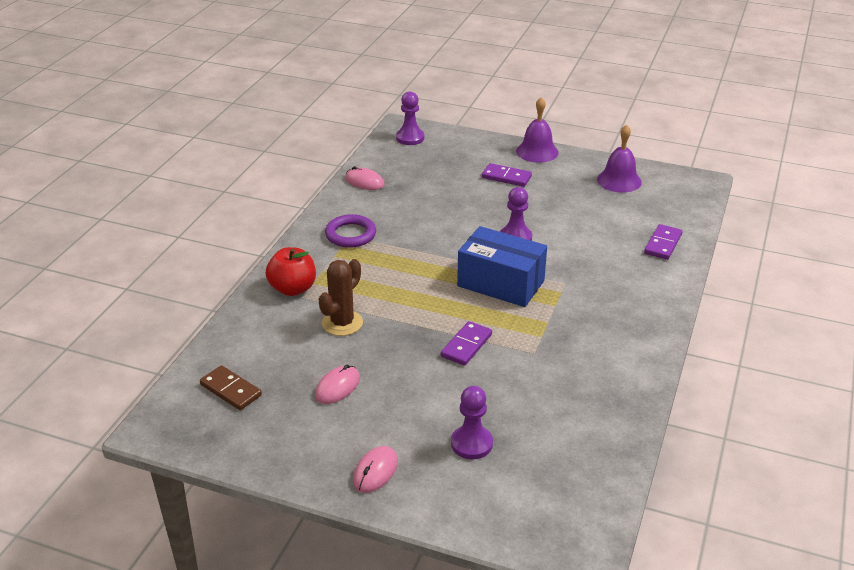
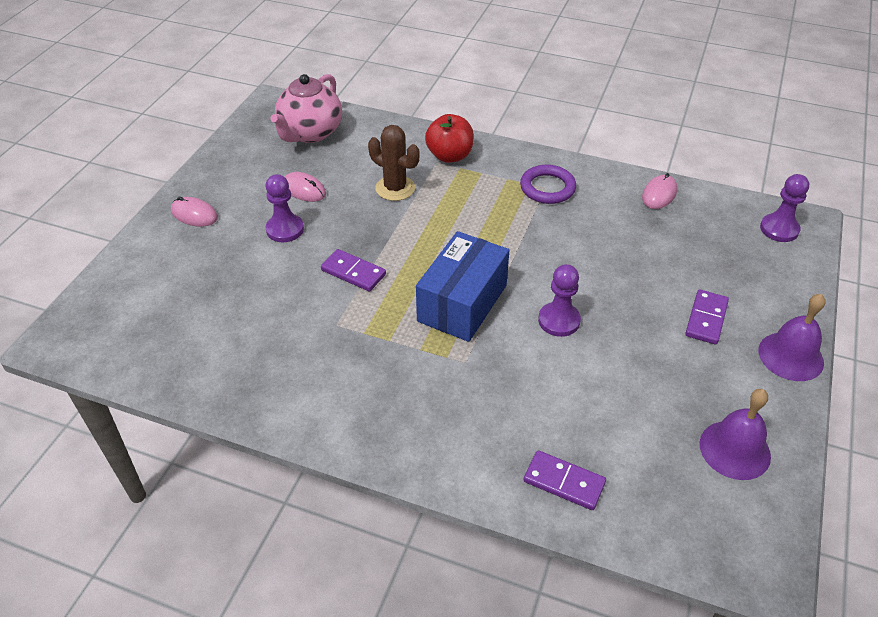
camera: 90 degrees right, 10 degrees up
brown domino [200,365,262,410] -> pink teapot [270,74,342,143]
purple pawn [451,386,493,459] -> purple pawn moved to [265,174,304,242]

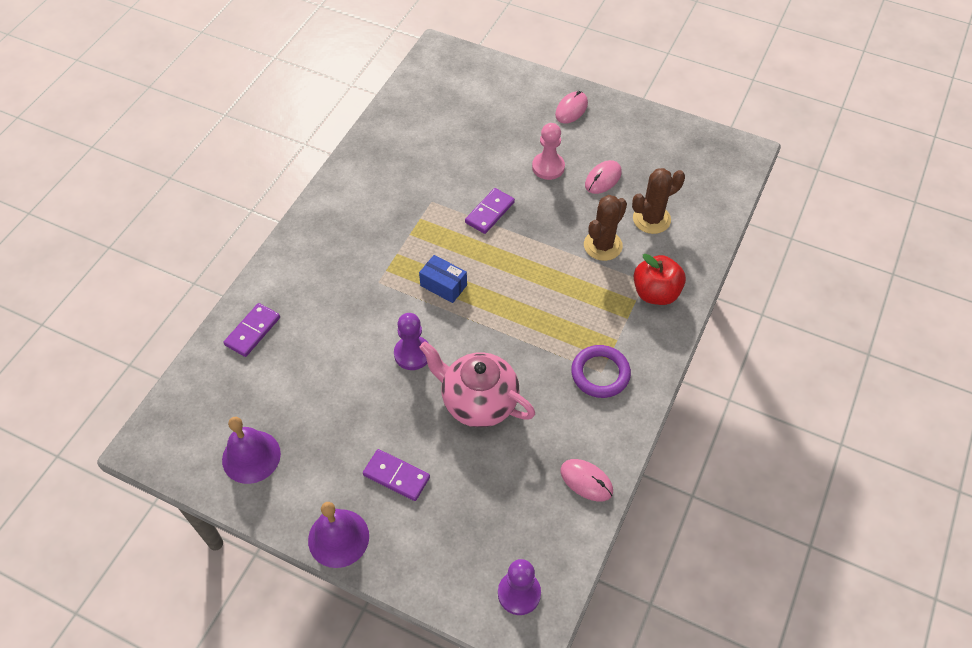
camera: 95 degrees right, 10 degrees up
purple pawn [265,174,304,242] -> pink pawn [532,123,565,180]
pink teapot [270,74,342,143] -> pink teapot moved to [419,341,535,428]
blue box [416,231,510,342] -> blue box [419,255,467,303], size x0.52
none -> brown cactus [632,168,685,234]

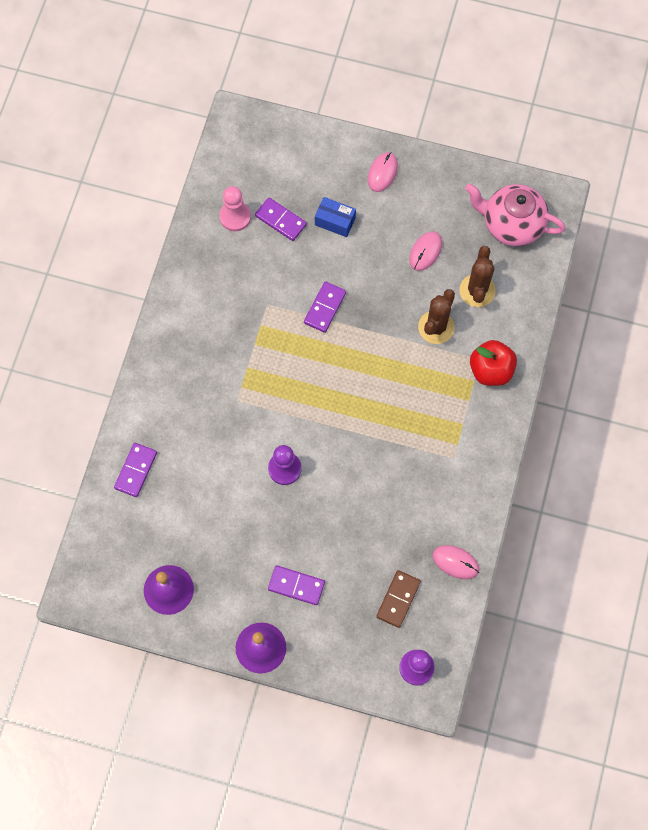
camera: 10 degrees left, 15 degrees up
blue box [419,255,467,303] -> blue box moved to [315,197,356,237]
pink teapot [419,341,535,428] -> pink teapot moved to [465,184,566,246]
pink pawn [532,123,565,180] -> pink pawn moved to [219,186,251,231]
purple ring [571,345,631,398] -> none
brown cactus [632,168,685,234] -> brown cactus turned 45 degrees counterclockwise [460,246,496,307]
none -> purple domino [255,197,307,241]
none -> brown domino [376,570,421,628]

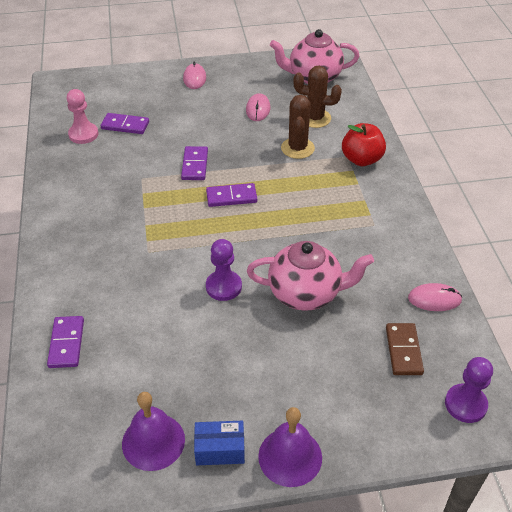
camera: 25 degrees left, 25 degrees down
purple domino [268,565,325,605] -> purple domino moved to [206,183,257,207]
blue box [315,197,356,237] -> blue box moved to [194,421,245,465]
brown cactus [460,246,496,307] -> brown cactus turned 60 degrees counterclockwise [294,66,342,128]
none -> pink teapot [247,241,374,311]

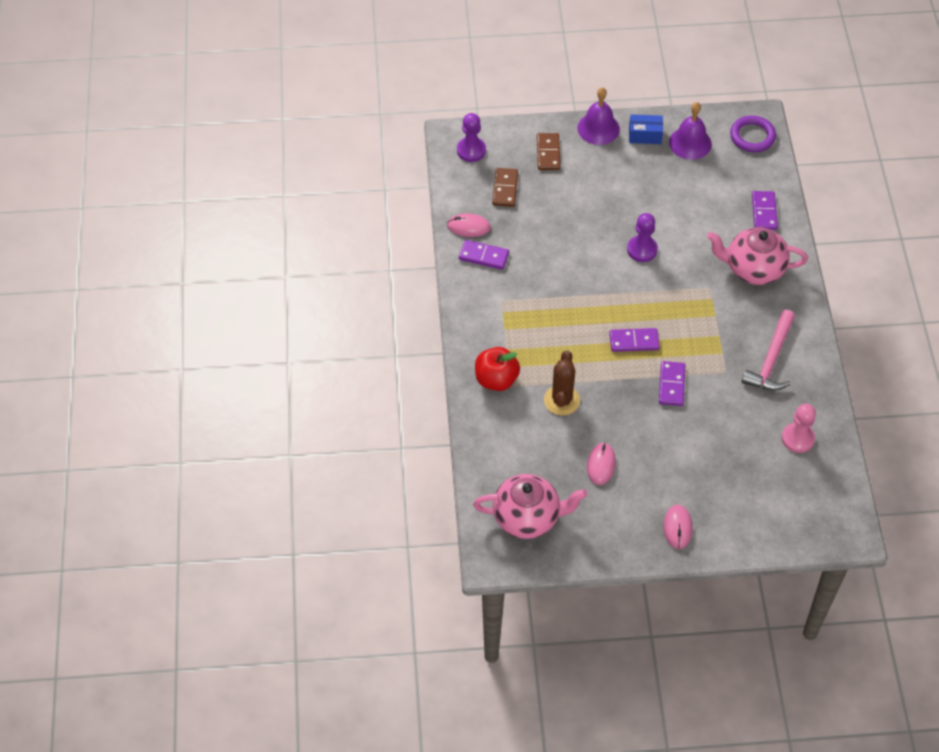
camera: 175 degrees left, 10 degrees up
purple domino [101,113,149,134] -> purple domino moved to [459,240,509,270]
pink teapot [247,241,374,311] -> pink teapot moved to [707,227,808,285]
brown cactus [294,66,342,128] -> none
none -> brown domino [537,133,561,170]
none -> purple ring [730,116,776,152]
none -> pink hammer [741,310,795,390]

